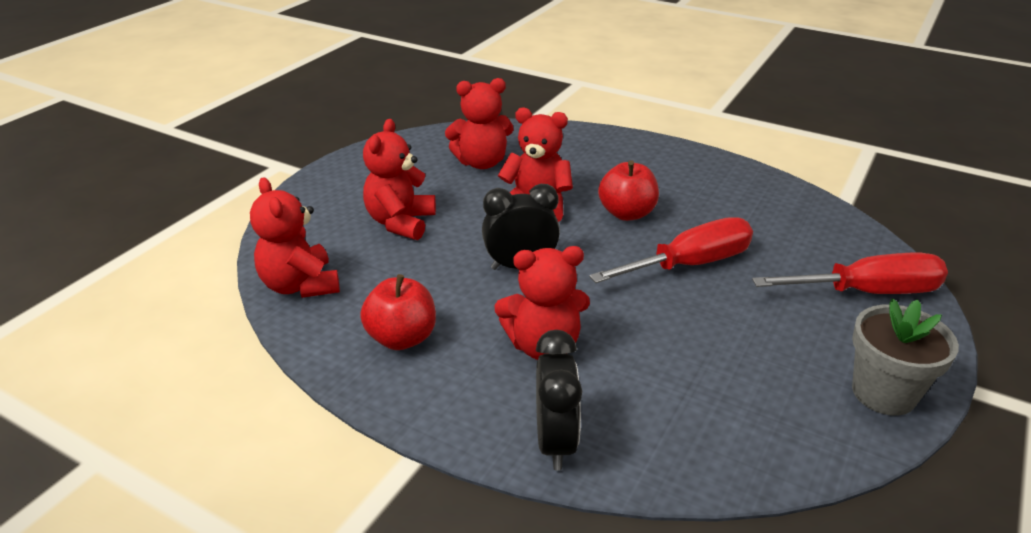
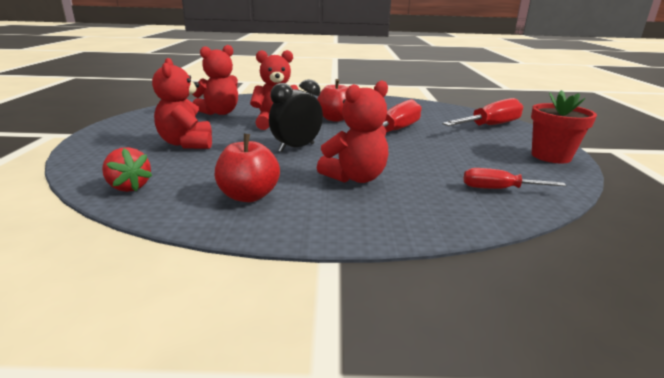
camera: 30 degrees left, 10 degrees down
red teddy bear [250,177,340,298] -> red strawberry [102,147,152,192]
black clock [536,330,582,470] -> none
grey flower pot [852,298,959,416] -> red flower pot [531,90,597,163]
none -> red screwdriver [464,168,567,189]

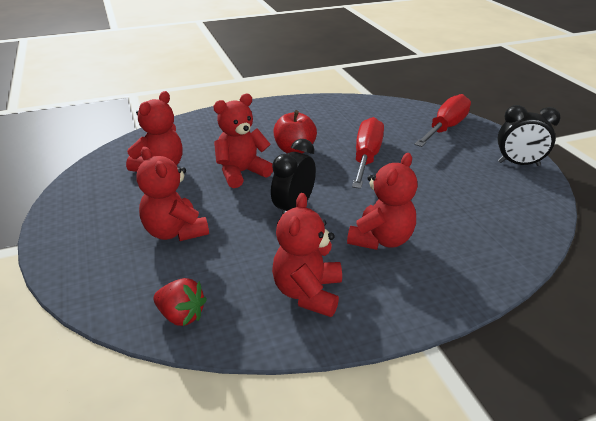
camera: 20 degrees left, 10 degrees up
red apple [215,134,280,202] -> red teddy bear [272,193,342,317]
red screwdriver [464,168,567,189] -> none
red flower pot [531,90,597,163] -> black clock [497,105,561,166]

